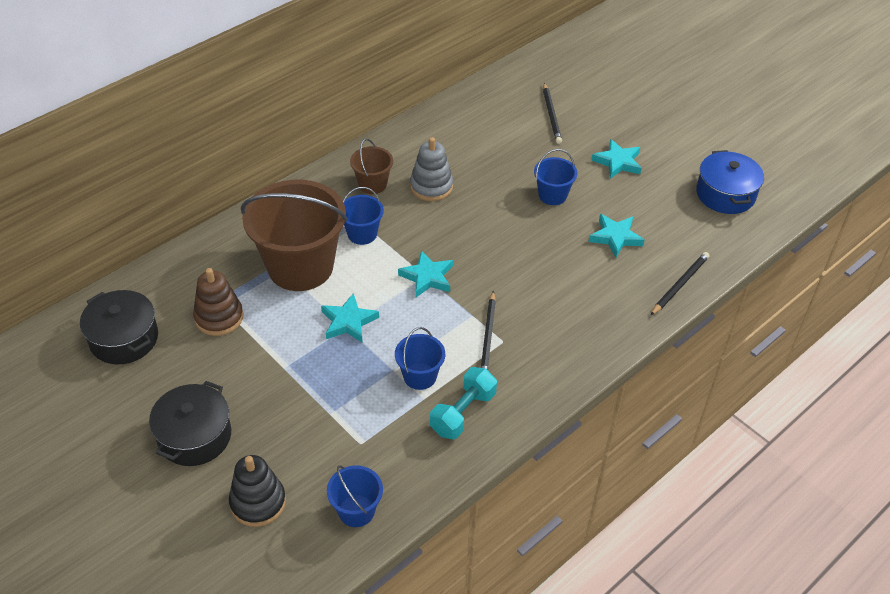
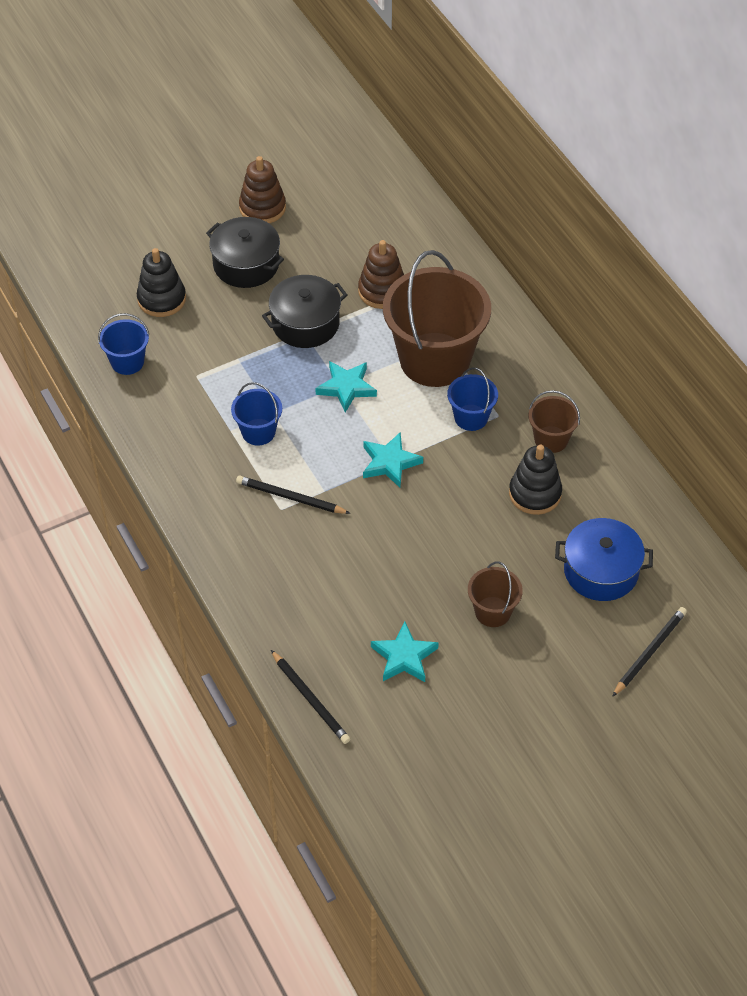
camera: 105 degrees right, 5 degrees up
black pot [80,290,158,365] -> black pot moved to [262,275,348,348]
grey stacking toy [410,137,453,201] -> black stacking toy [509,445,562,515]
turquoise dumbbell [430,367,497,439] -> none
blue bucket [534,149,578,205] -> brown bucket [468,561,523,627]
black pencil [543,83,562,144] -> black pencil turned 120 degrees clockwise [612,607,687,697]
turquoise star [591,139,642,179] -> none
blue pot [696,150,764,214] -> blue pot moved to [555,518,653,601]
none -> brown stacking toy [239,156,286,223]

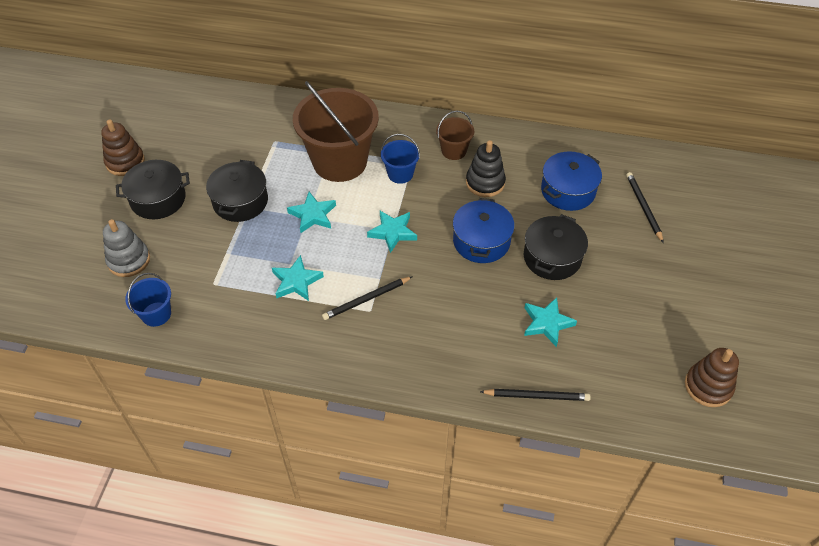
camera: 50 degrees left, 0 degrees up
black stacking toy [137,248,186,317] -> grey stacking toy [103,219,150,277]
blue bucket [231,382,282,445] -> turquoise star [272,255,324,301]
brown stacking toy [358,240,404,309] -> brown stacking toy moved to [685,348,739,407]
brown bucket [468,561,523,627] -> black pot [524,214,588,280]
none -> blue pot [453,198,515,263]

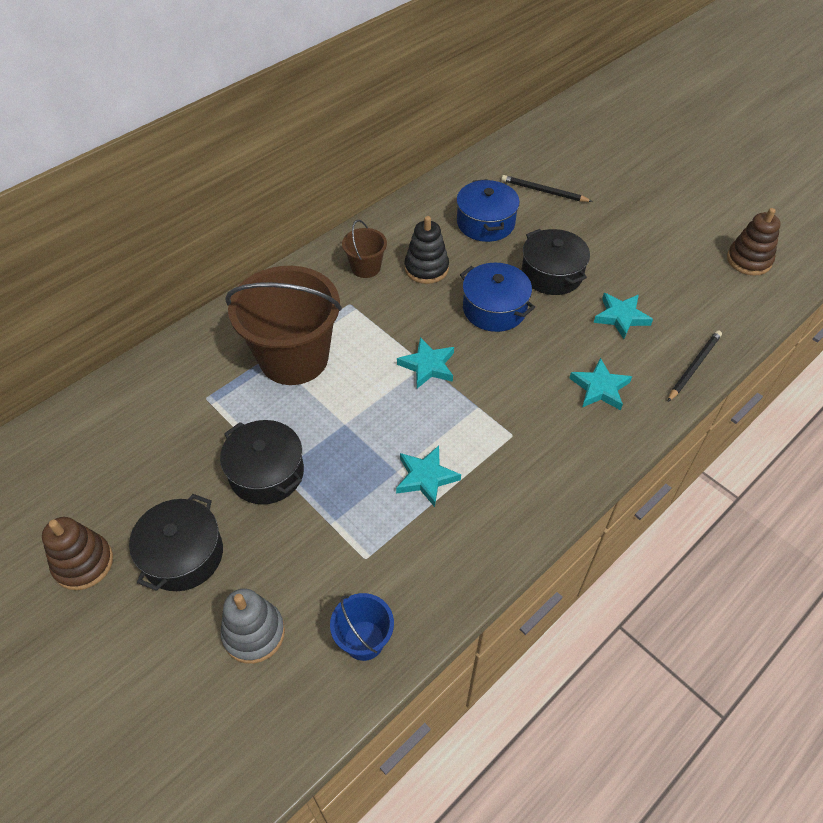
camera: 55 degrees left, 0 degrees up
turquoise star [287,192,336,233] -> turquoise star moved to [569,358,632,410]
black pencil [322,276,413,320] -> none
blue bucket [381,134,420,184] -> none

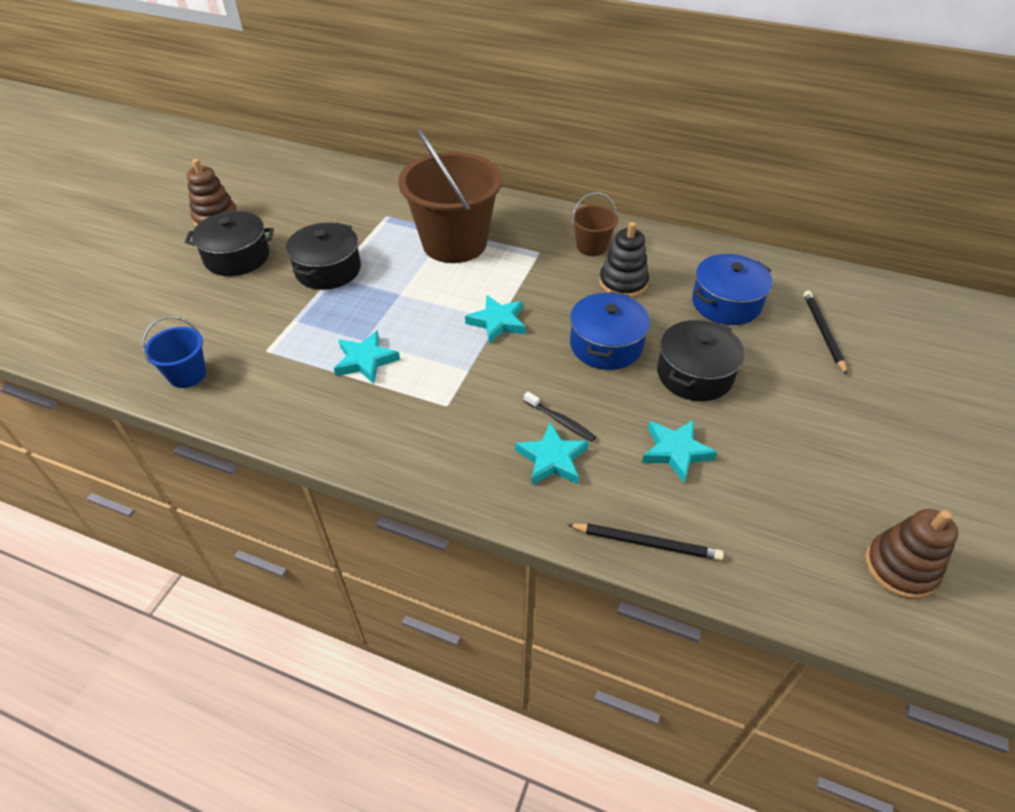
camera: 65 degrees right, 5 degrees down
grey stacking toy [220,589,285,664] -> none
none -> black toothbrush [524,392,596,442]

